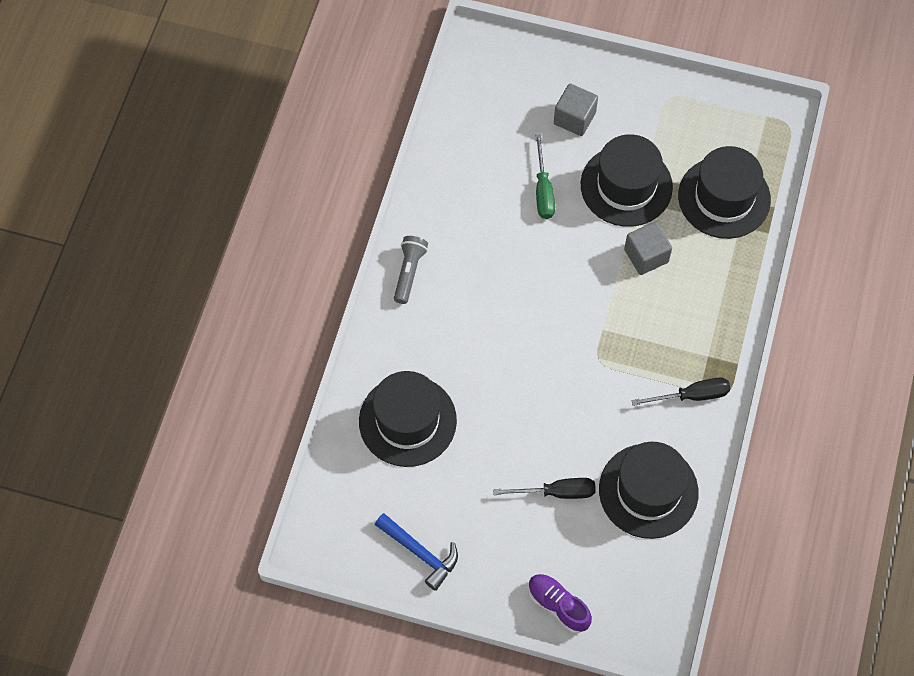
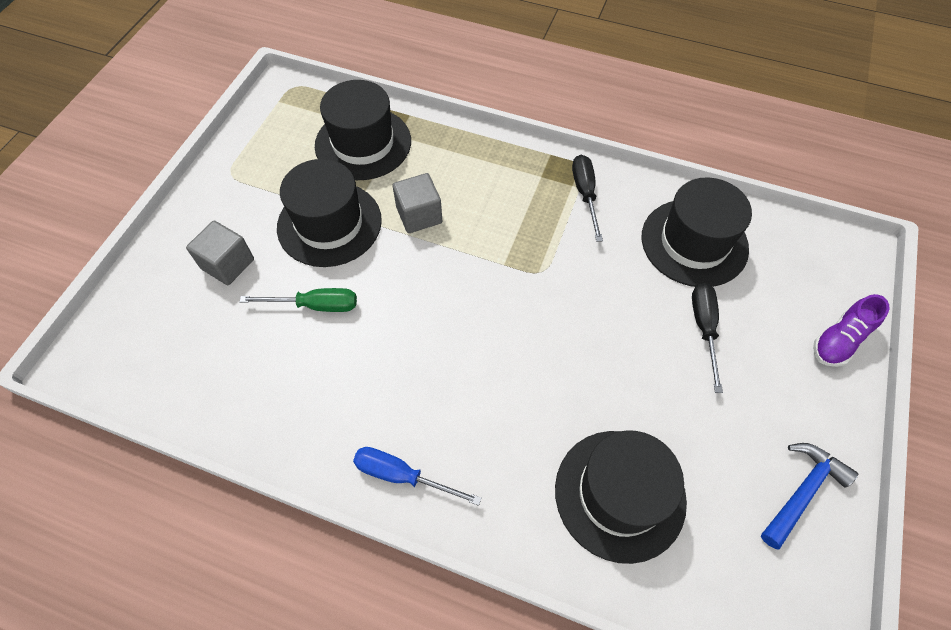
camera: 85 degrees left, 5 degrees down
grey flashlight [394,236,428,304] -> blue screwdriver [353,447,481,506]

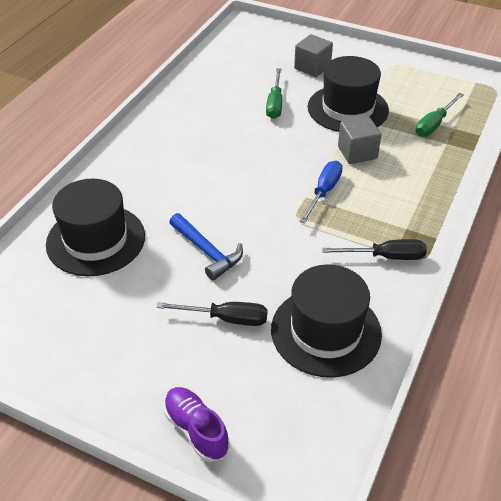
camera: 95 degrees right, 15 degrees down
black hat [315,80,411,180] -> green screwdriver [415,93,464,137]
blue screwdriver [353,447,481,506] -> blue screwdriver moved to [300,161,343,224]
blue hammer [761,443,858,550] -> blue hammer moved to [169,213,243,281]

